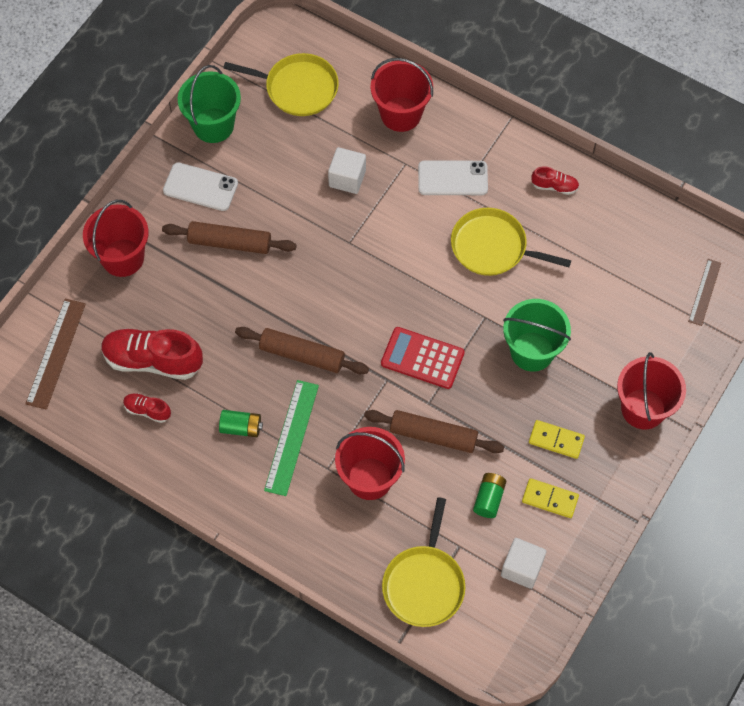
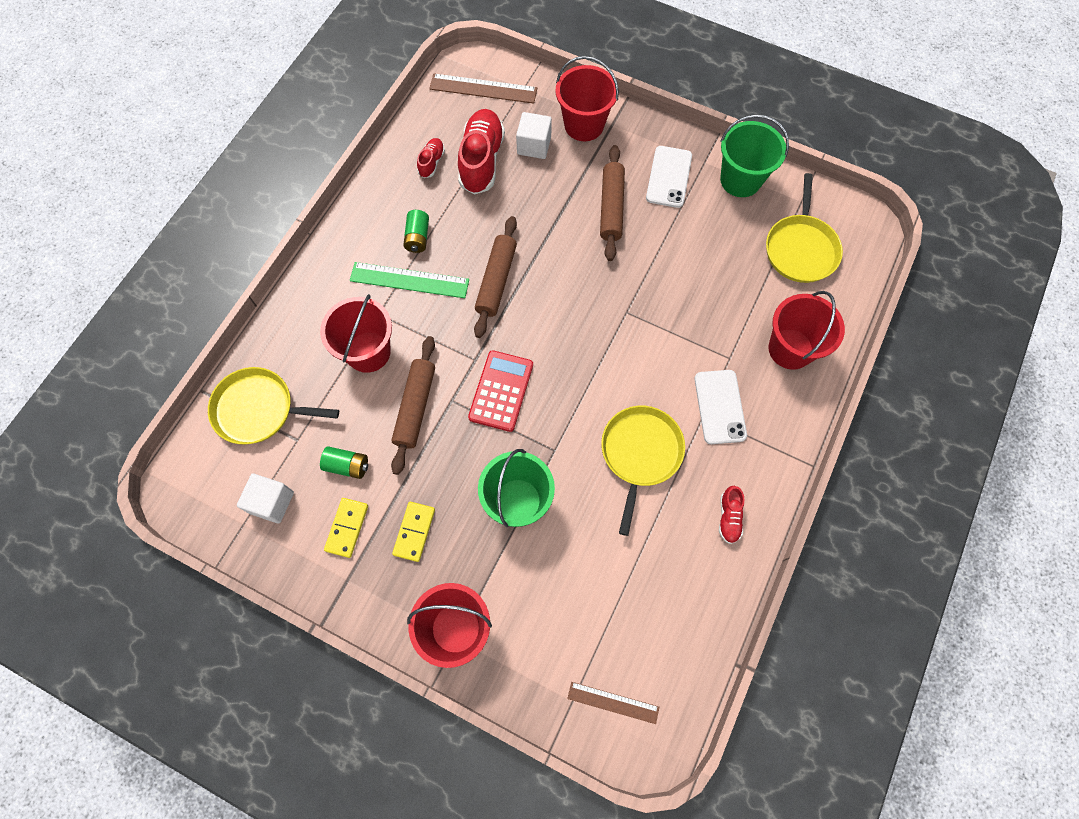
camera: 85 degrees right, 5 degrees up
white cube [328,147,366,194] -> white cube moved to [516,112,552,159]

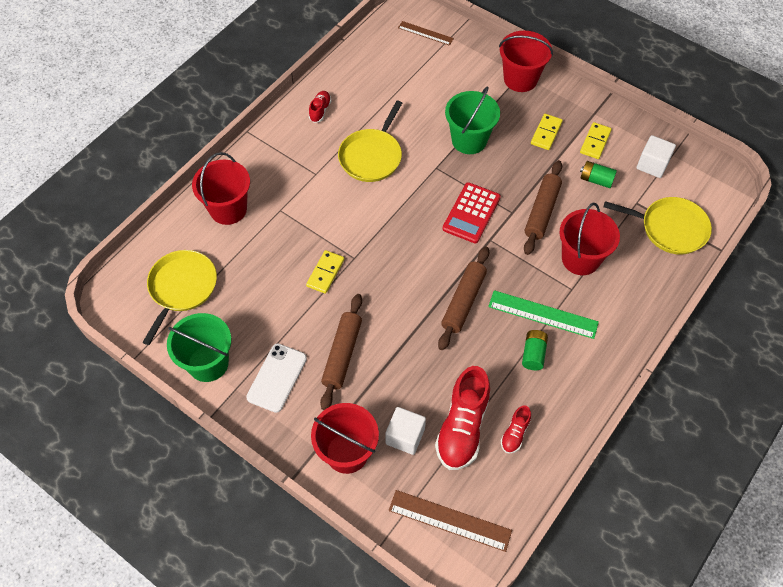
camera: 170 degrees left, 10 degrees down
white phone [694,370,747,444] -> none
none -> yellow domino [306,250,344,294]

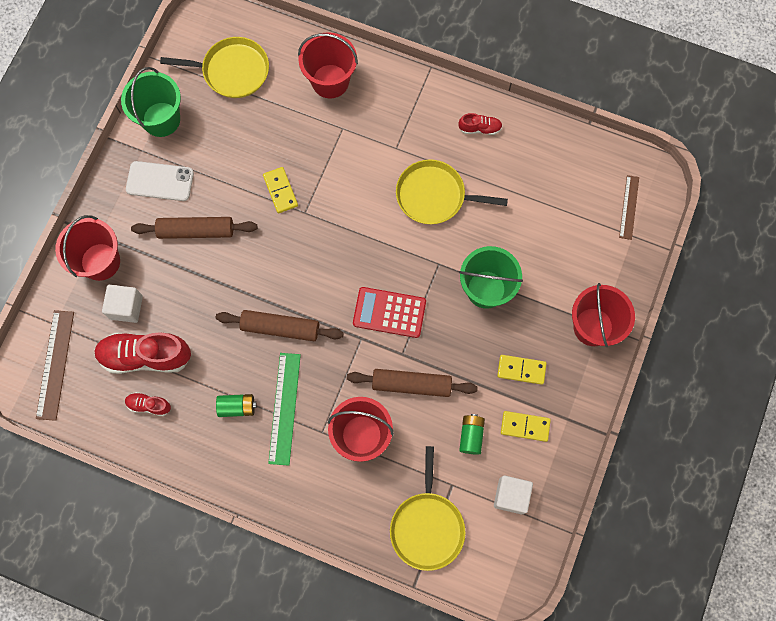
camera: 75 degrees right, 15 degrees up
yellow domino [306,250,344,294] -> yellow domino turned 60 degrees clockwise [263,167,298,213]

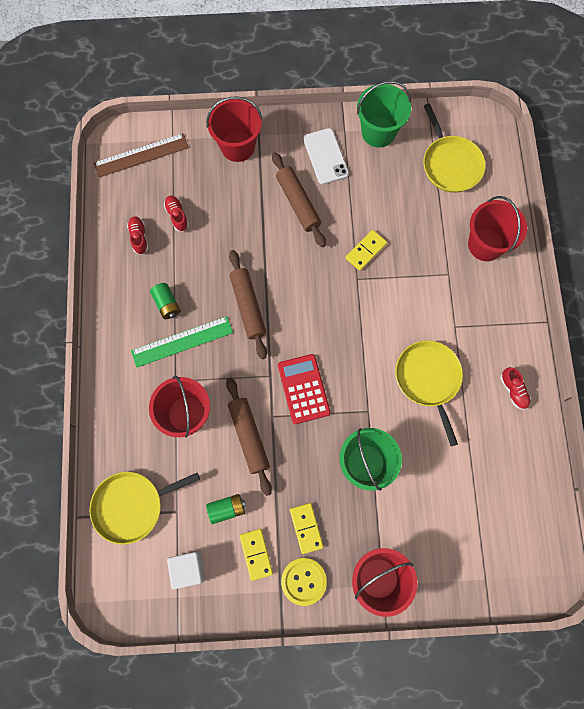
camera: 65 degrees right, 0 degrees up
red shoe [94,333,191,374] -> red shoe [164,196,189,231], size x0.48
white cube [102,285,143,323] -> none
brown ruler [619,175,639,240] -> none
none -> yellow button [281,558,327,606]

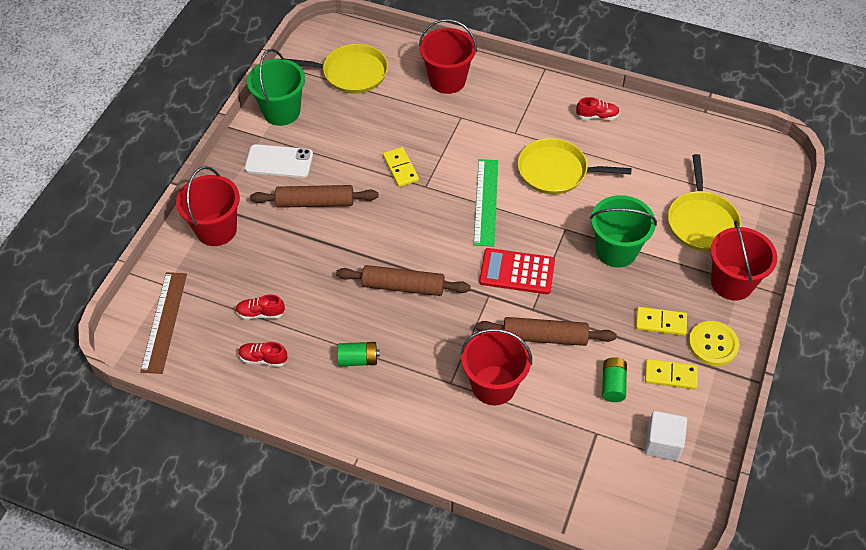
camera: 65 degrees left, 20 degrees down
yellow pan [89,472,200,545] -> yellow pan moved to [668,154,741,251]
green ruler [131,316,233,368] -> green ruler moved to [473,159,498,247]

